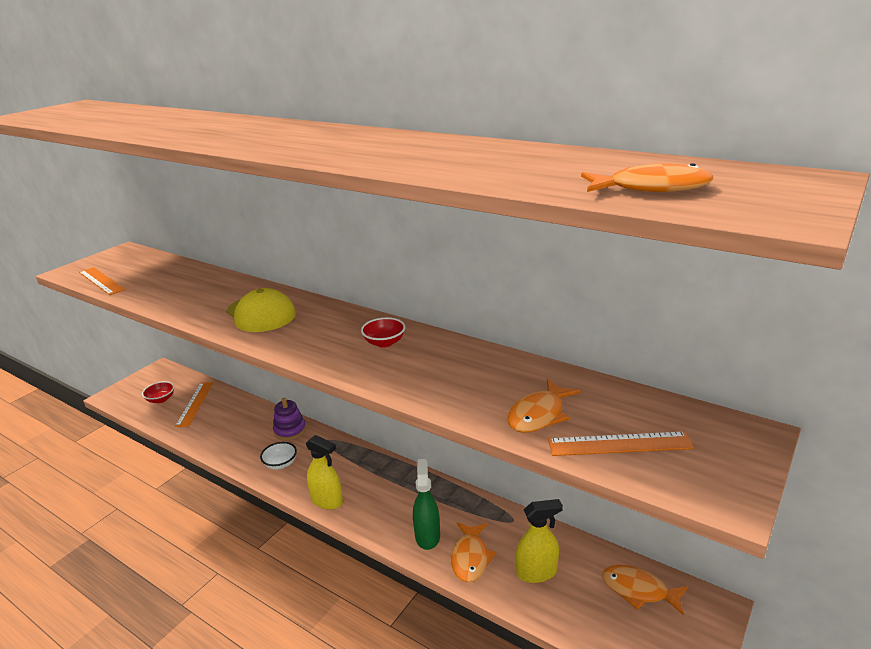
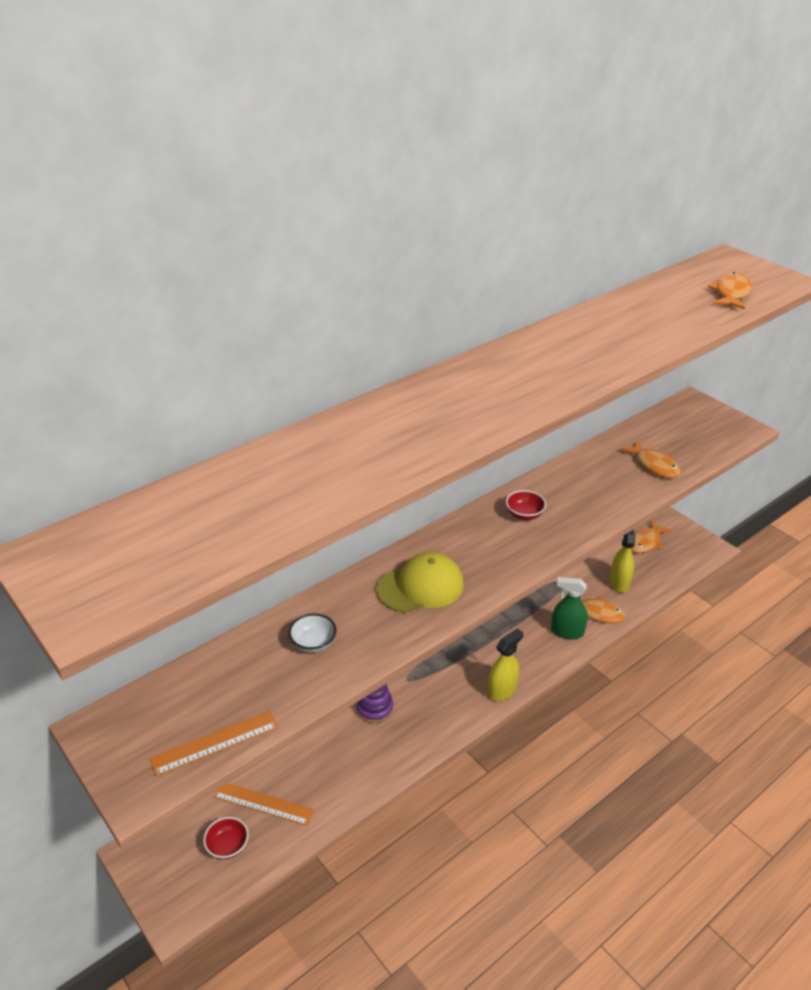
camera: 75 degrees left, 10 degrees up
white bowl [260,442,297,470] -> white bowl moved to [289,613,336,653]
orange ruler [548,432,694,456] -> none

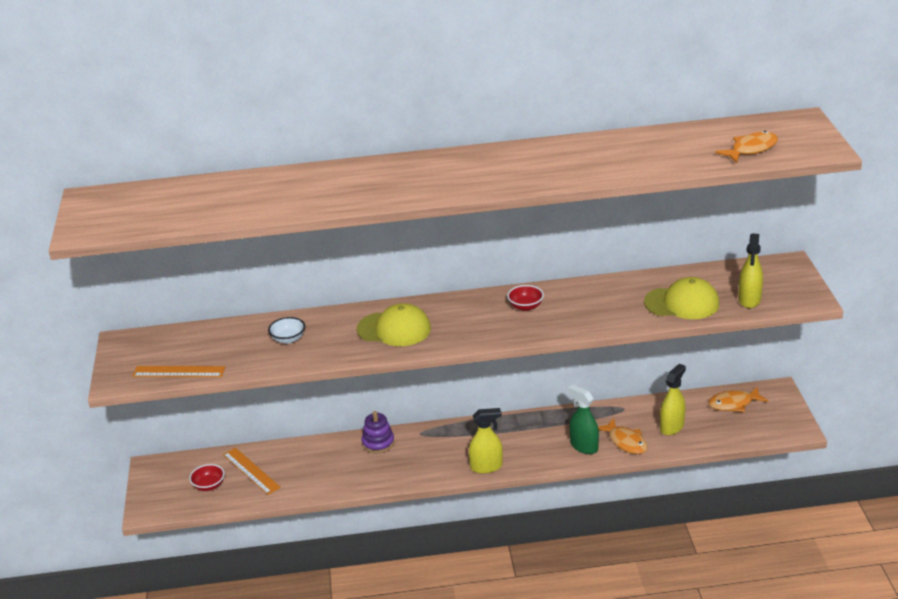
camera: 35 degrees right, 5 degrees down
orange fish [620,440,681,478] -> yellow cap [644,277,719,319]
none -> yellow spray bottle [738,233,763,308]

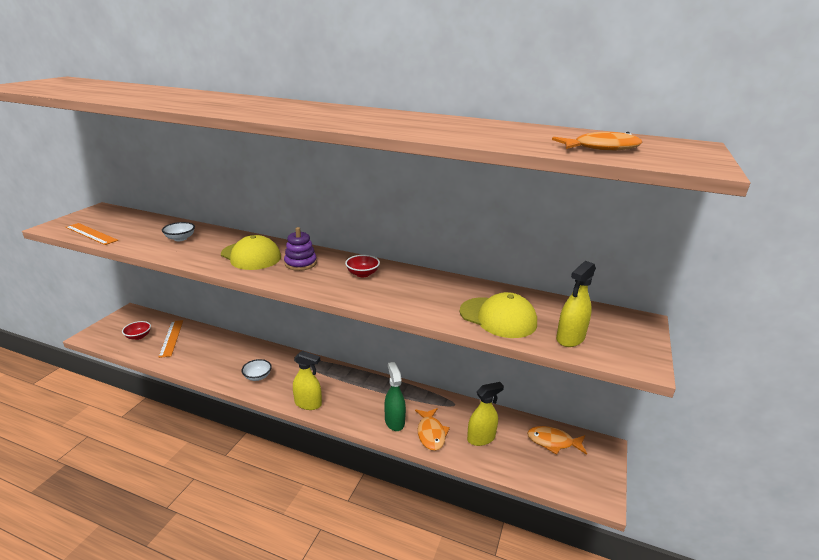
camera: 25 degrees right, 5 degrees down
purple stacking toy [362,411,395,453] -> purple stacking toy moved to [284,227,317,271]
none -> white bowl [241,359,272,381]

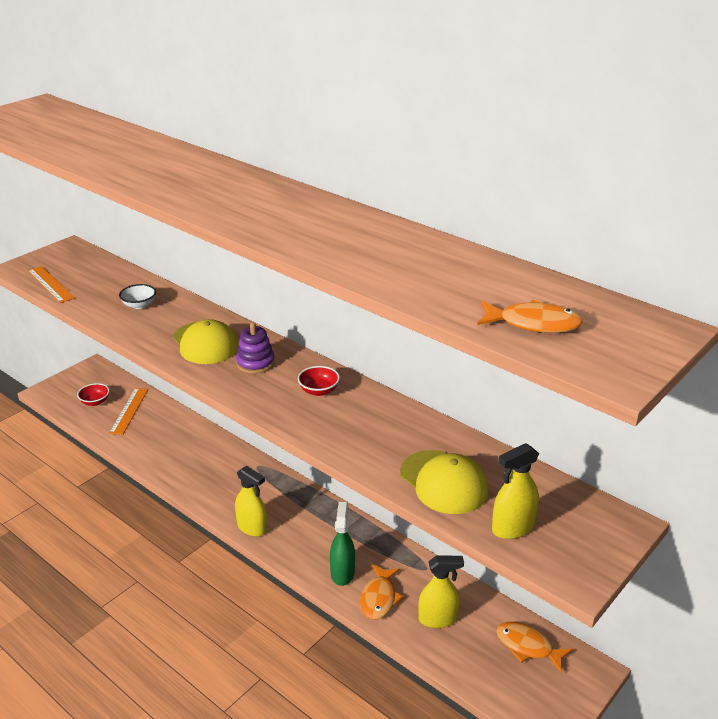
camera: 20 degrees right, 5 degrees up
white bowl [241,359,272,381] -> none

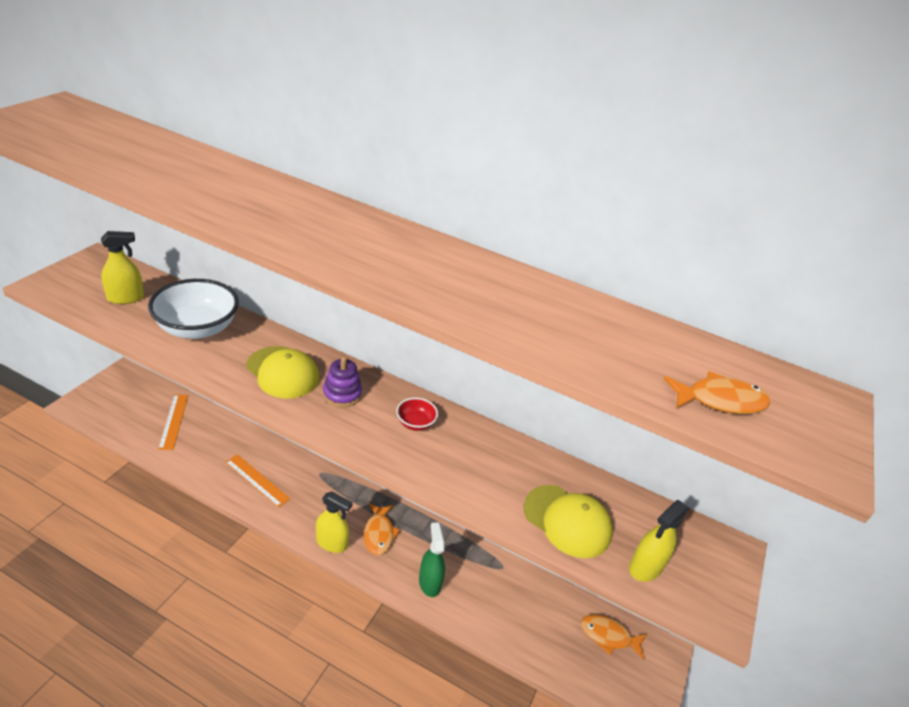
camera: 20 degrees left, 5 degrees up
orange ruler [28,266,75,303] -> orange ruler moved to [225,454,290,508]
red bowl [77,383,110,406] -> none
white bowl [119,284,156,309] -> white bowl [148,279,239,339], size x2.19
orange fish [360,564,403,620] -> orange fish moved to [364,503,400,555]
yellow spray bottle [419,555,464,628] -> yellow spray bottle moved to [101,231,144,304]

